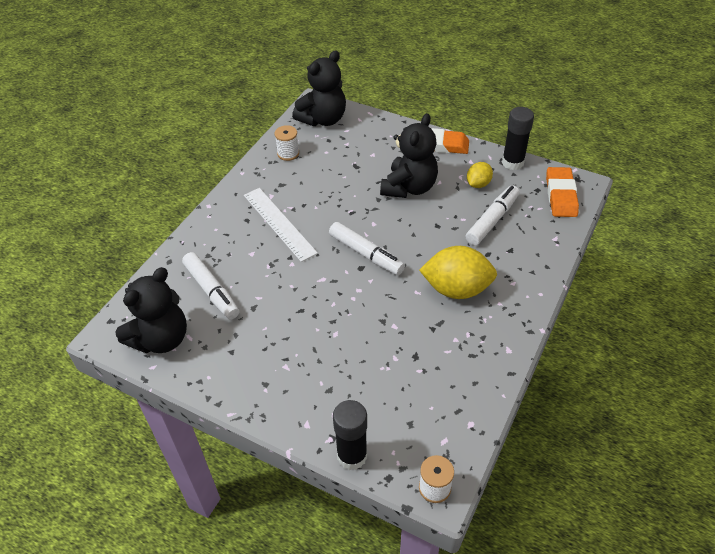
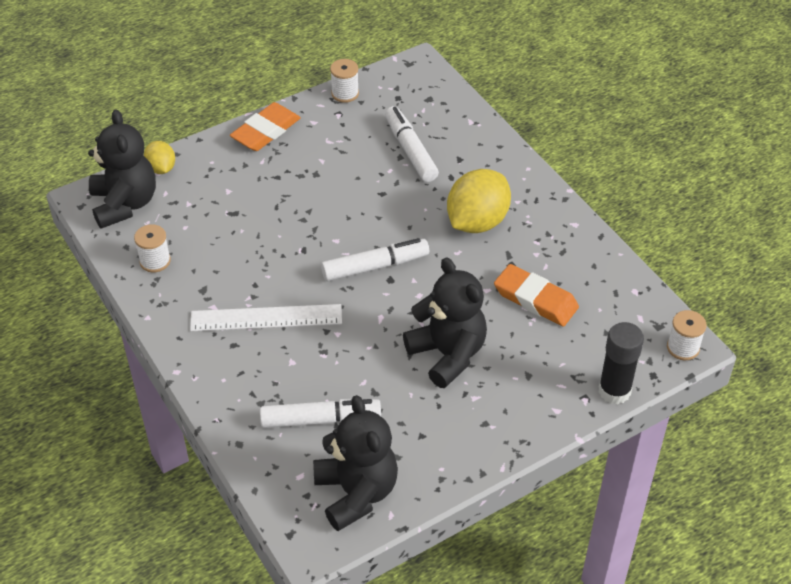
camera: 60 degrees left, 0 degrees up
black teddy bear [380,113,438,198] -> black teddy bear moved to [403,257,487,388]
yellow lemon [467,162,493,188] -> yellow lemon moved to [144,141,175,174]
black glue stick [502,107,534,170] -> white spool [330,59,359,103]
orange eraser [546,167,579,217] -> orange eraser moved to [494,264,579,327]

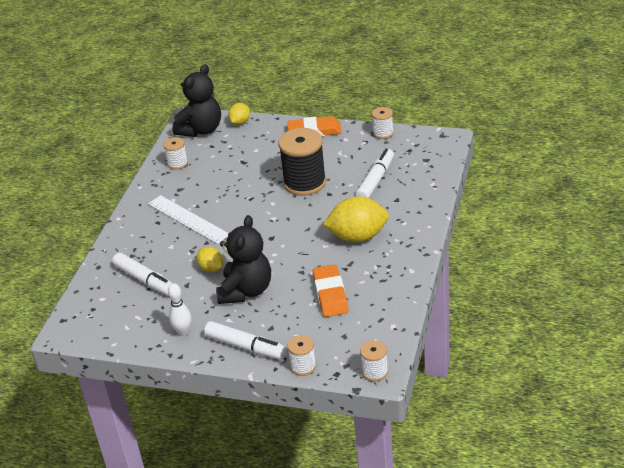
camera: 50 degrees right, 10 degrees down
black teddy bear [313,395,398,531] -> none
white marker [321,238,429,281] -> white marker moved to [204,321,287,360]
black glue stick [599,322,644,404] -> white spool [287,335,316,376]
none -> white bowling pin [168,283,191,336]
none -> yellow lemon [197,247,223,272]
none -> black spool [278,128,326,196]

